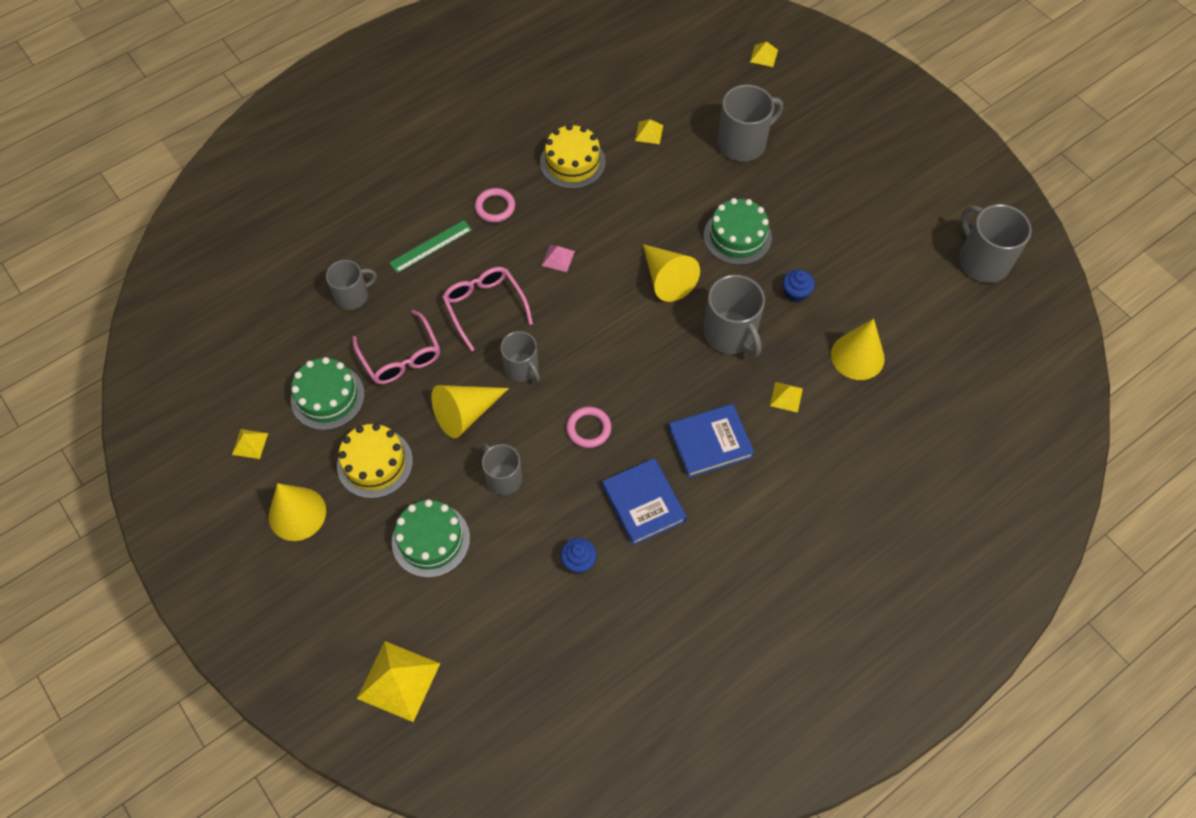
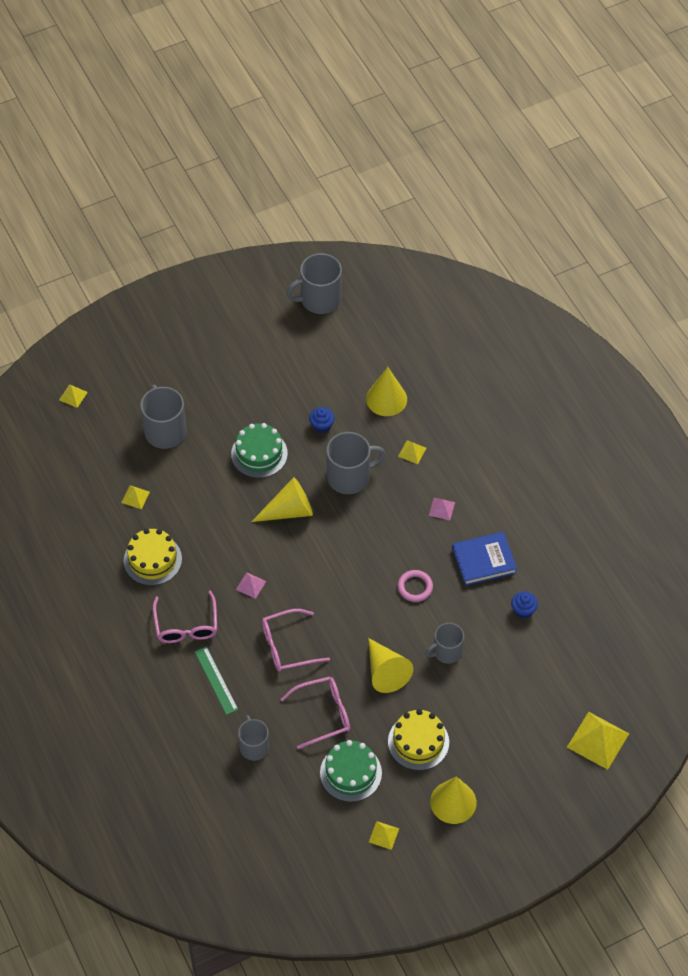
camera: 80 degrees left, 5 degrees down
green cake [392,499,470,578] -> none
pink ring [475,188,515,223] -> pink glasses [153,590,217,643]
grey mug [501,331,540,382] -> none
blue book [669,404,755,478] -> pink pyramid [429,498,455,520]

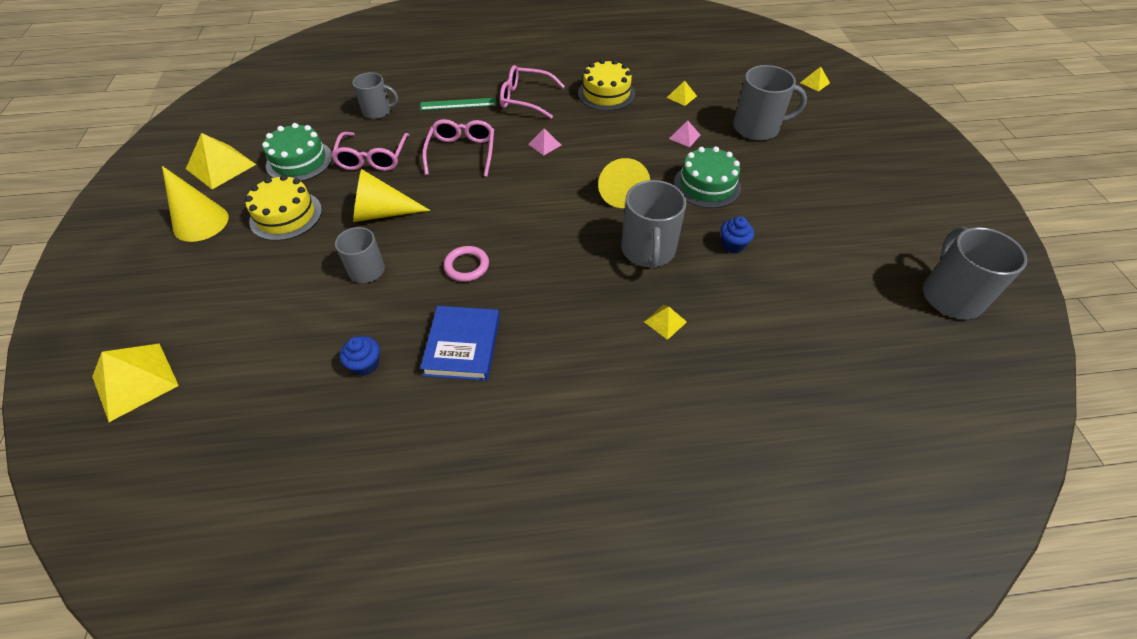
camera: 110 degrees right, 5 degrees down
yellow cone [366,367,407,416] -> none
yellow pyramid [369,821,399,850] -> yellow pyramid [186,133,256,189], size x1.96
pink pyramid [429,498,455,520] -> pink pyramid moved to [669,121,700,147]

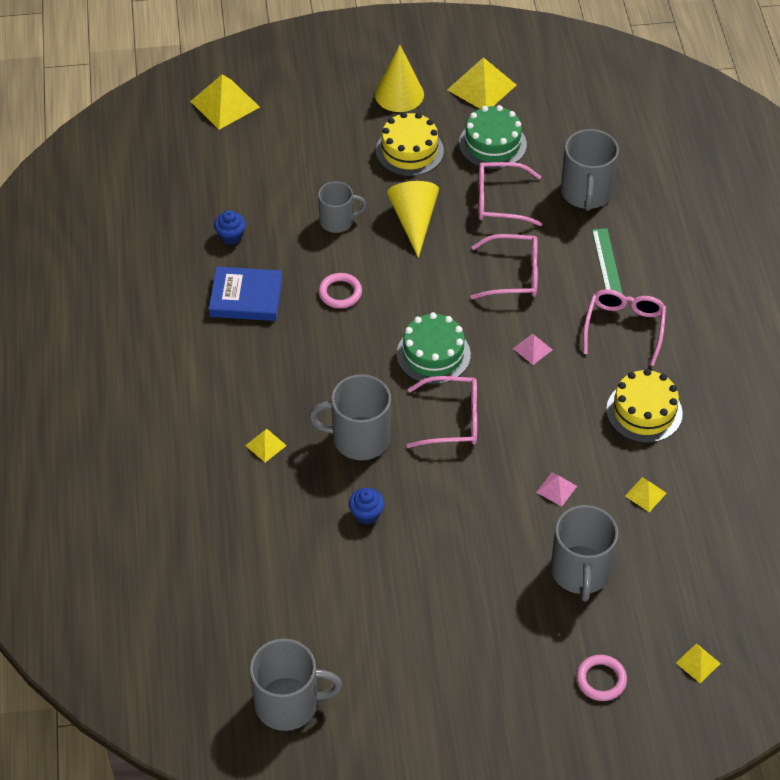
camera: 90 degrees right, 0 degrees up
grey mug [352,72,398,119] -> grey mug [561,129,619,211], size x1.56
yellow cone [598,158,650,208] -> pink glasses [407,376,477,448]
green cake [674,146,741,208] -> green cake moved to [396,312,471,384]
none -> pink ring [576,655,627,701]

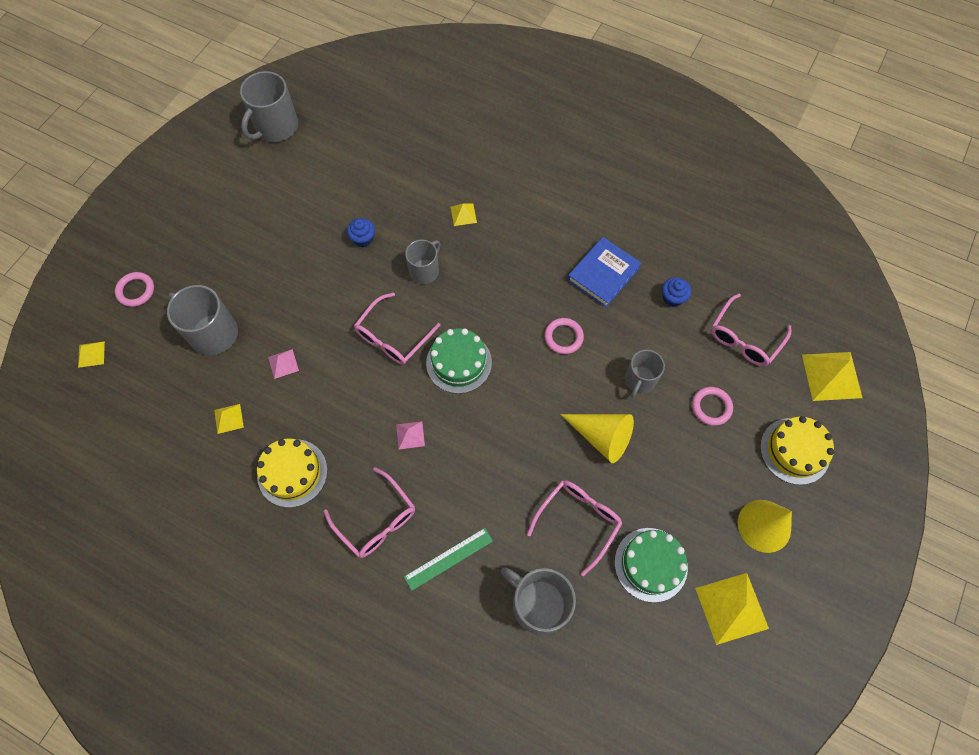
camera: 125 degrees right, 15 degrees up
grey mug [309,374,391,460] -> grey mug [405,239,440,284], size x0.64
yellow cake [376,112,444,176] -> yellow cake moved to [760,416,834,485]
pink glasses [471,234,538,299] -> pink glasses moved to [711,294,791,366]
green ruler [592,228,623,294] -> green ruler turned 60 degrees counterclockwise [404,528,493,591]
none -> pink ring [692,387,733,426]

